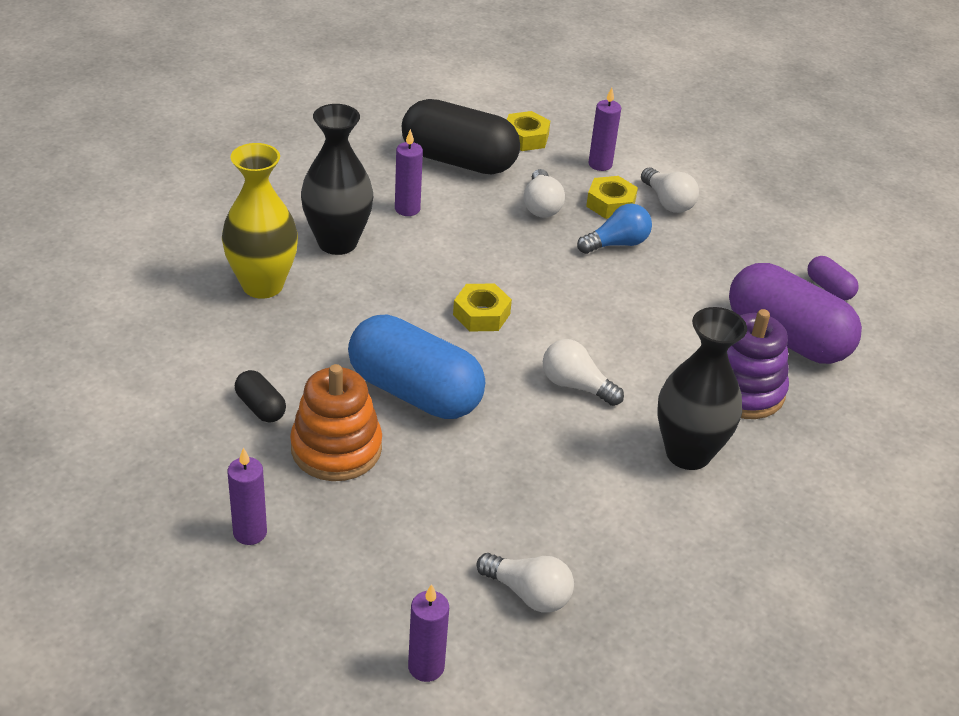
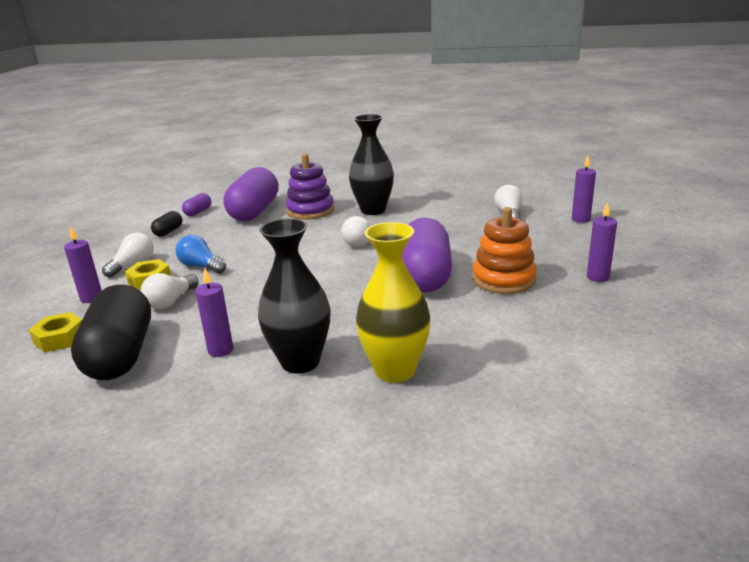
camera: 115 degrees left, 15 degrees down
black capsule [235,370,286,423] -> black capsule moved to [151,211,182,237]
blue capsule [348,314,485,419] -> purple capsule [402,218,452,292]
yellow nut [453,284,512,332] -> none
white light bulb [524,169,565,218] -> white light bulb turned 150 degrees clockwise [141,273,199,309]

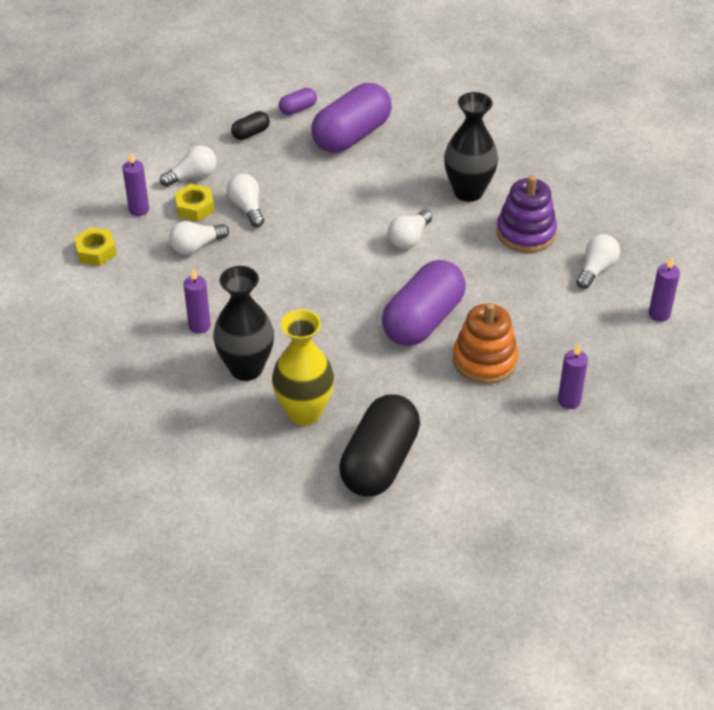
camera: 30 degrees right, 20 degrees up
black capsule [71,285,151,380] -> black capsule moved to [339,395,420,496]
blue light bulb [175,235,226,274] -> white light bulb [227,173,264,227]
purple stacking toy [286,154,334,220] -> purple stacking toy moved to [496,175,557,253]

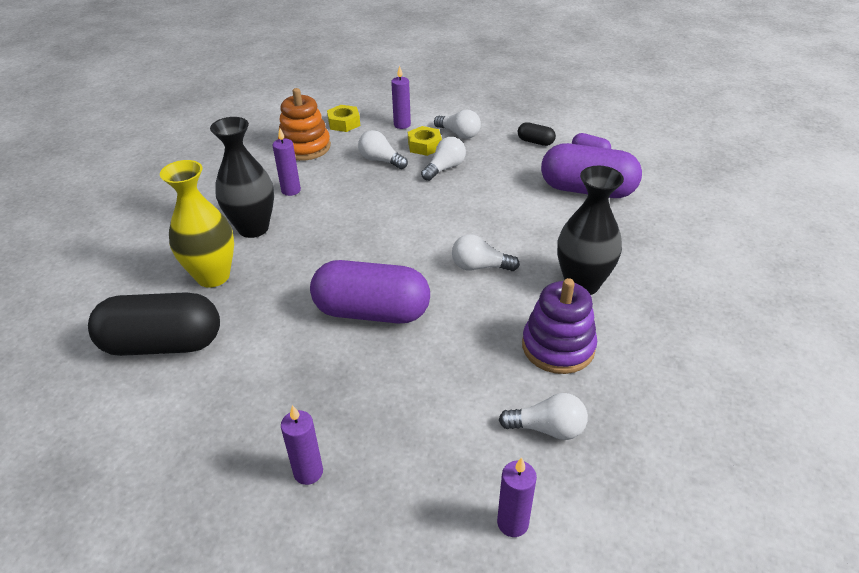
camera: 65 degrees right, 5 degrees down
orange stacking toy [453,303,518,384] -> orange stacking toy moved to [278,88,331,161]

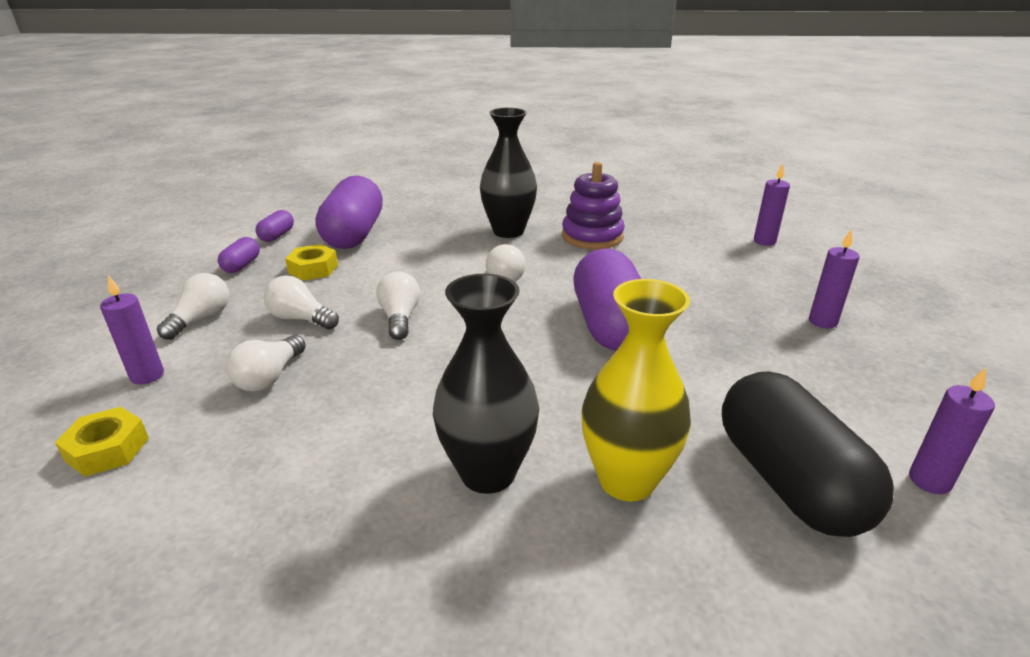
camera: 105 degrees left, 10 degrees down
purple candle [273,128,301,196] -> purple candle moved to [909,368,995,494]
orange stacking toy [278,88,331,161] -> none
yellow nut [408,126,442,156] -> yellow nut moved to [285,244,338,281]
white light bulb [499,393,588,440] -> white light bulb moved to [376,272,420,340]
black capsule [518,122,556,146] -> purple capsule [218,237,260,273]

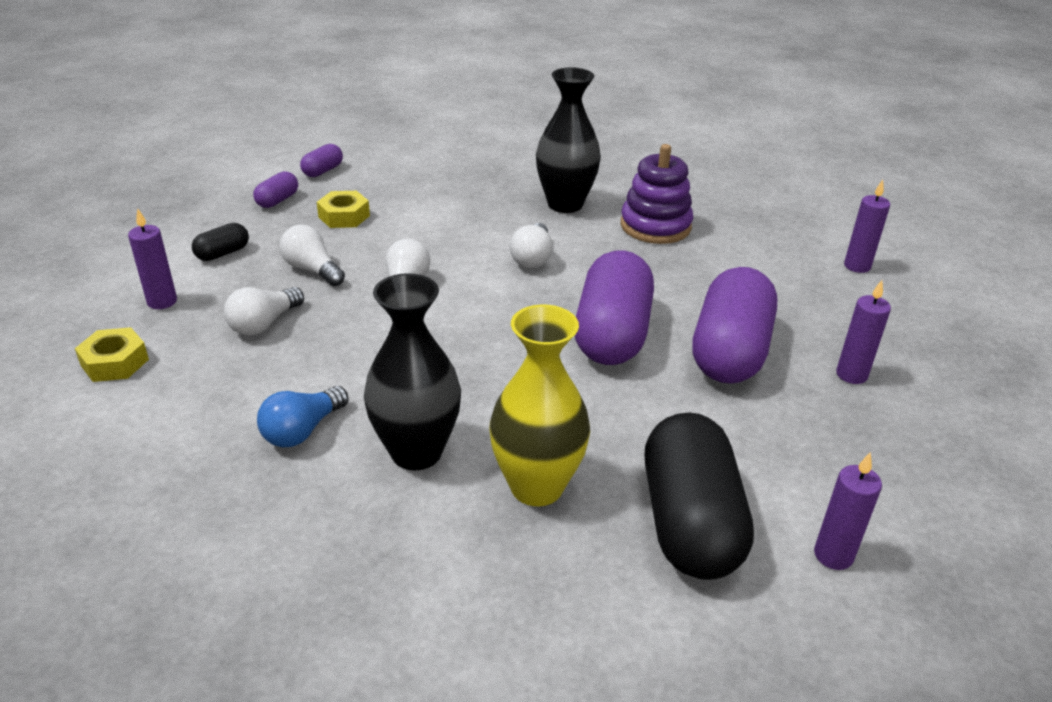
camera: 15 degrees right, 5 degrees up
white light bulb [157,273,229,340] -> black capsule [192,223,249,261]
purple capsule [315,175,383,249] -> purple capsule moved to [692,267,777,384]
none -> blue light bulb [257,386,348,447]

